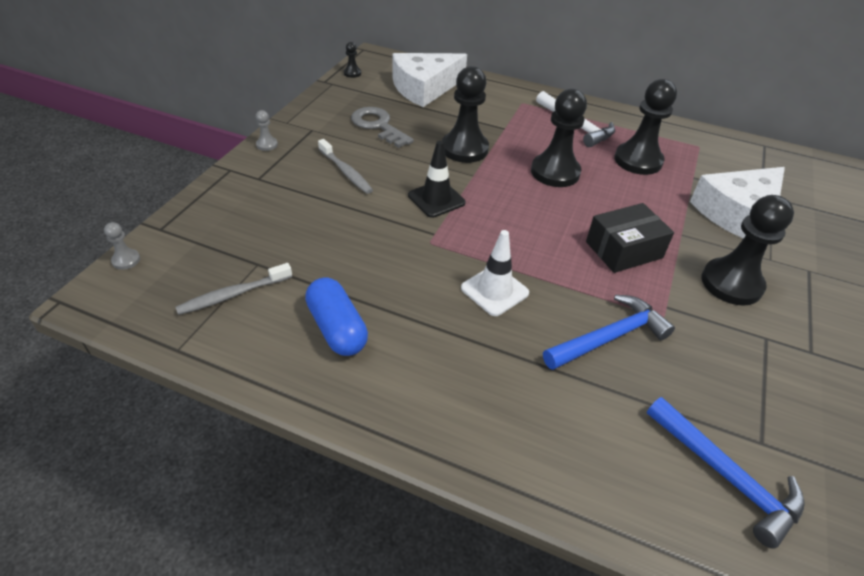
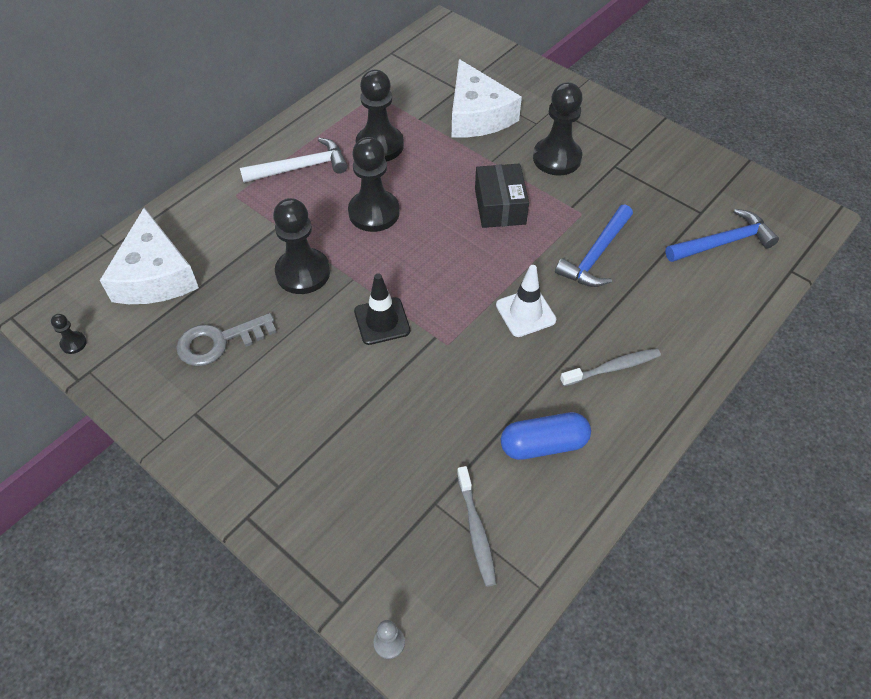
camera: 70 degrees left, 10 degrees up
grey pawn [256,110,278,151] -> none
grey toothbrush [318,139,373,194] -> grey toothbrush moved to [560,348,661,387]
blue hammer [543,295,675,370] -> blue hammer turned 135 degrees counterclockwise [555,204,633,287]

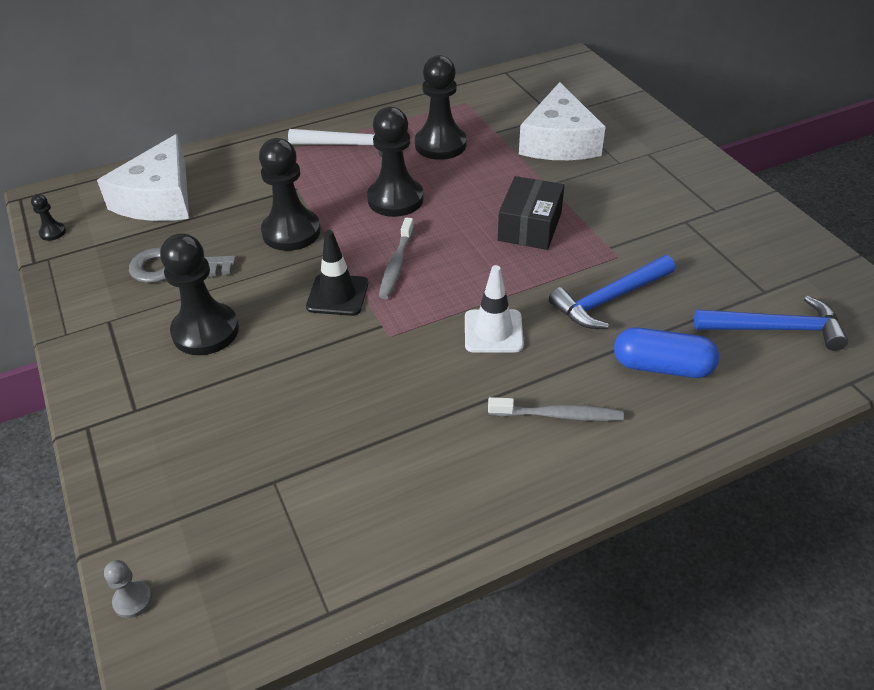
camera: 25 degrees right, 10 degrees down
grey toothbrush [457,466,497,587] -> grey toothbrush moved to [379,217,414,299]
blue capsule [501,412,591,460] -> blue capsule moved to [614,327,719,378]
black pawn [533,82,583,176] -> black pawn moved to [160,233,239,355]

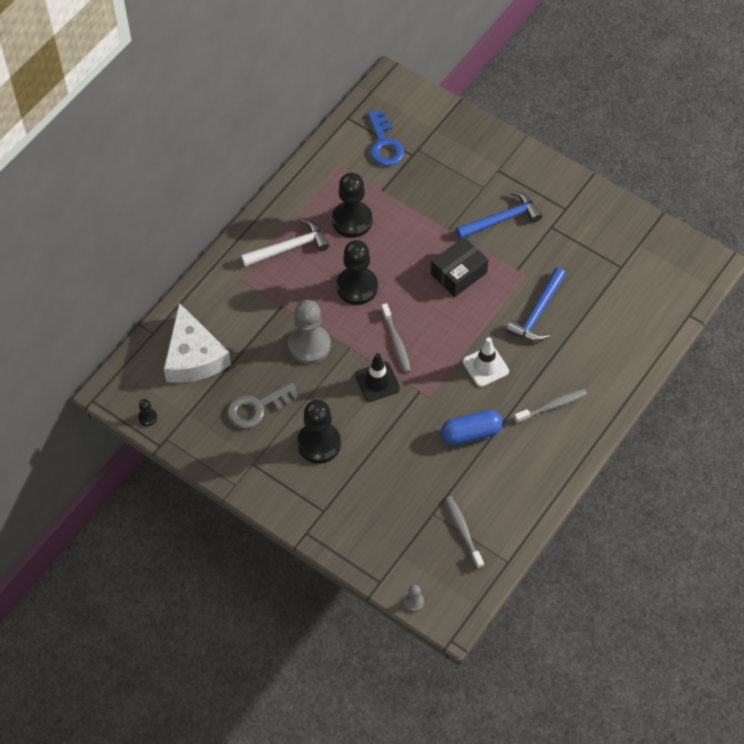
camera: 30 degrees left, 15 degrees up
black pawn [259,138,321,251] -> grey pawn [288,300,331,364]
black box [498,176,564,250] -> black box turned 60 degrees clockwise [431,237,488,297]
white cheese [519,82,606,160] -> none
blue capsule [614,327,719,378] -> blue capsule moved to [441,410,503,445]
blue hammer [694,296,848,351] -> blue hammer moved to [456,191,542,239]
none -> blue key [368,110,404,166]
none -> grey toothbrush [445,496,484,569]

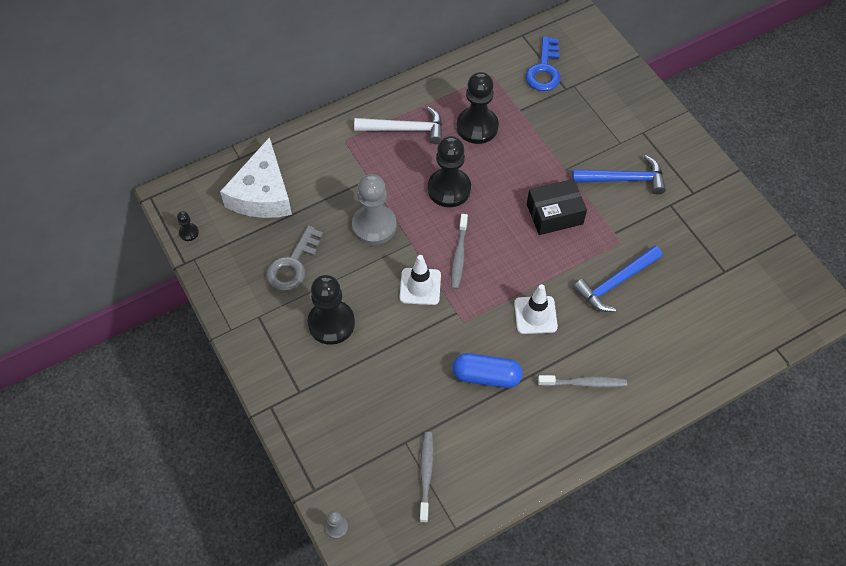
camera: 25 degrees right, 0 degrees up
grey key [227,382,299,429] -> grey key turned 60 degrees counterclockwise [266,226,323,291]
black traffic cone [355,353,400,402] -> white traffic cone [400,255,441,305]

